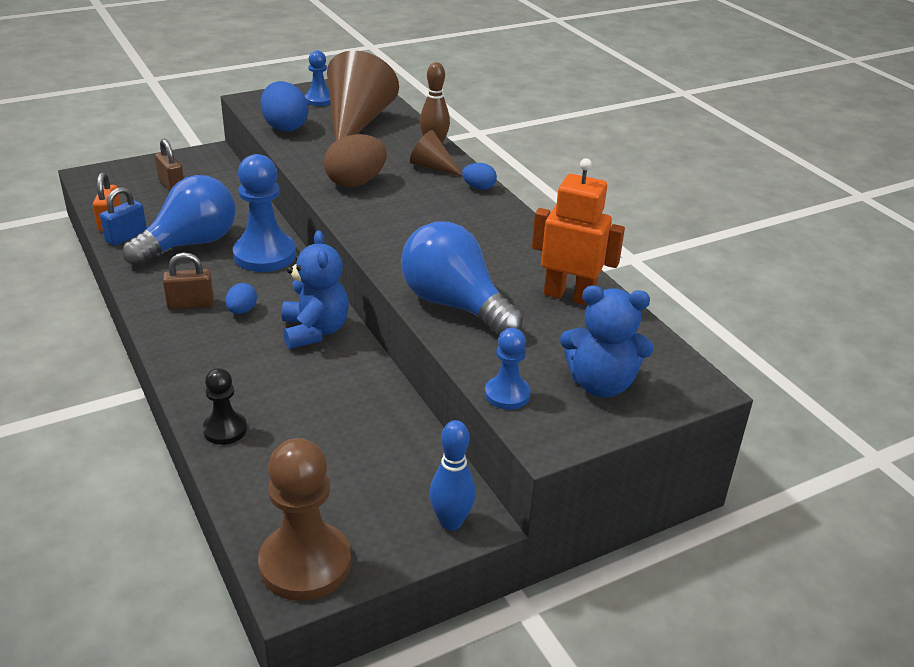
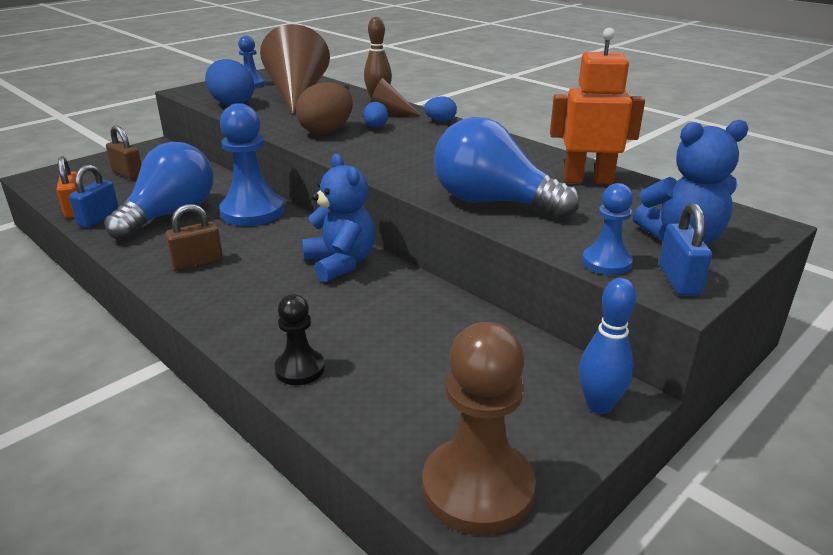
camera: 15 degrees left, 5 degrees down
blue egg [225,283,257,314] -> blue egg moved to [363,102,388,128]
none -> blue padlock [659,203,712,296]

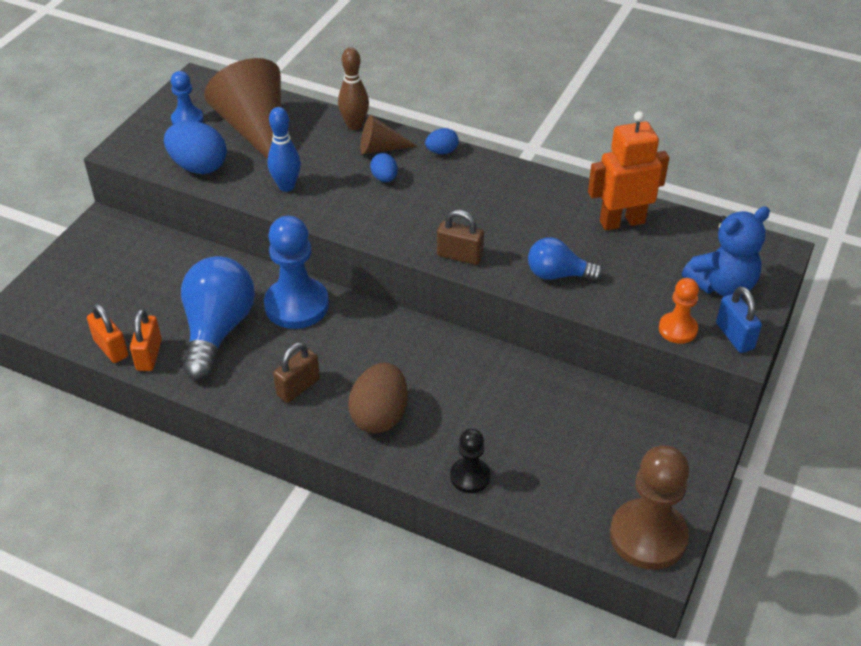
camera: 20 degrees left, 15 degrees up
blue padlock [69,164,119,228] -> orange padlock [130,309,162,371]
brown padlock [106,125,141,180] -> brown padlock moved to [437,210,484,265]
brown egg [296,82,353,135] -> brown egg moved to [348,363,408,433]
blue teddy bear [302,153,375,282] -> none
blue light bulb [434,117,580,219] -> blue light bulb [528,237,603,281], size x0.57
blue bowling pin [579,278,637,414] -> blue bowling pin moved to [268,107,301,192]
blue pawn [582,183,633,275] -> orange pawn [659,278,699,344]

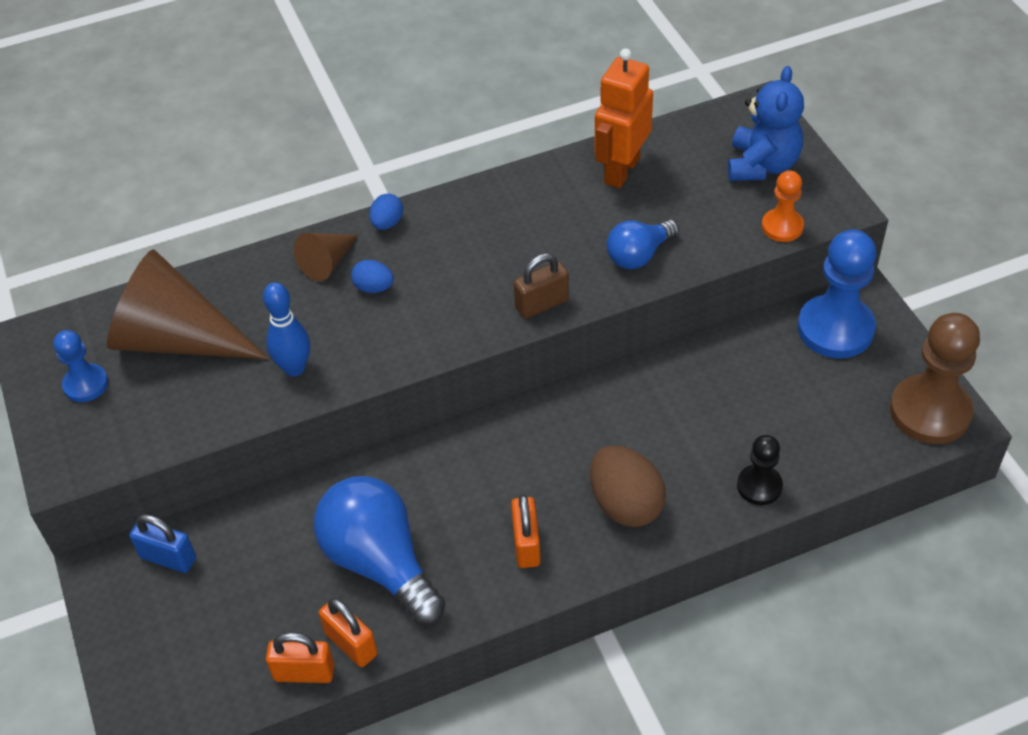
camera: 45 degrees left, 5 degrees up
blue egg [164,121,227,174] -> none
blue pawn [264,216,329,329] -> blue pawn moved to [798,229,876,358]
brown padlock [273,342,320,403] -> orange padlock [511,494,541,568]
brown bowling pin [338,47,369,130] -> none
blue padlock [716,286,762,353] -> blue padlock moved to [129,514,196,573]

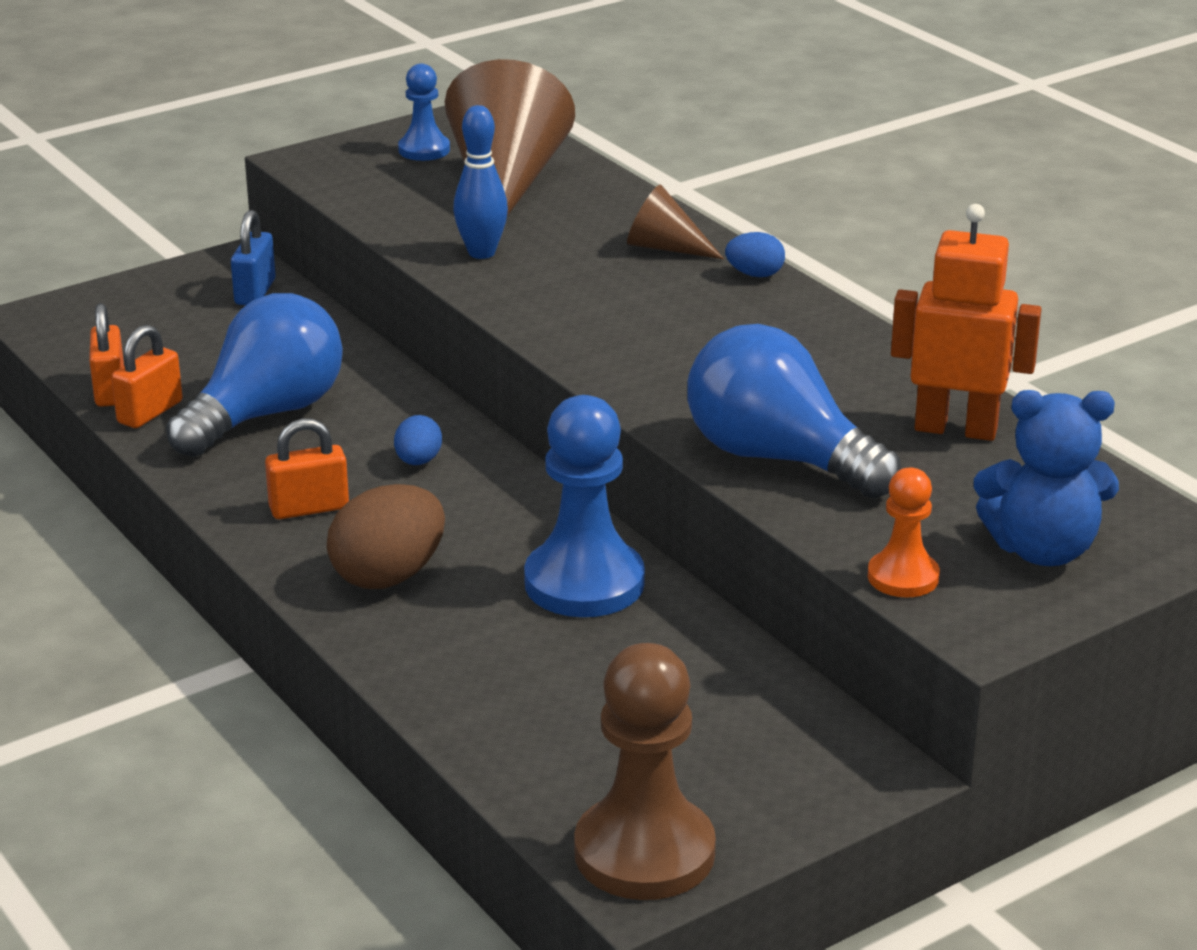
camera: 75 degrees right, 20 degrees down
blue egg [351,260,394,293] -> blue egg moved to [394,415,442,465]
brown padlock [514,253,569,319] -> none
blue light bulb [607,220,679,269] -> blue light bulb [687,324,901,499], size x1.76
black pawn [737,435,783,505] -> none
blue pawn [798,229,876,358] -> blue pawn moved to [524,395,645,617]

